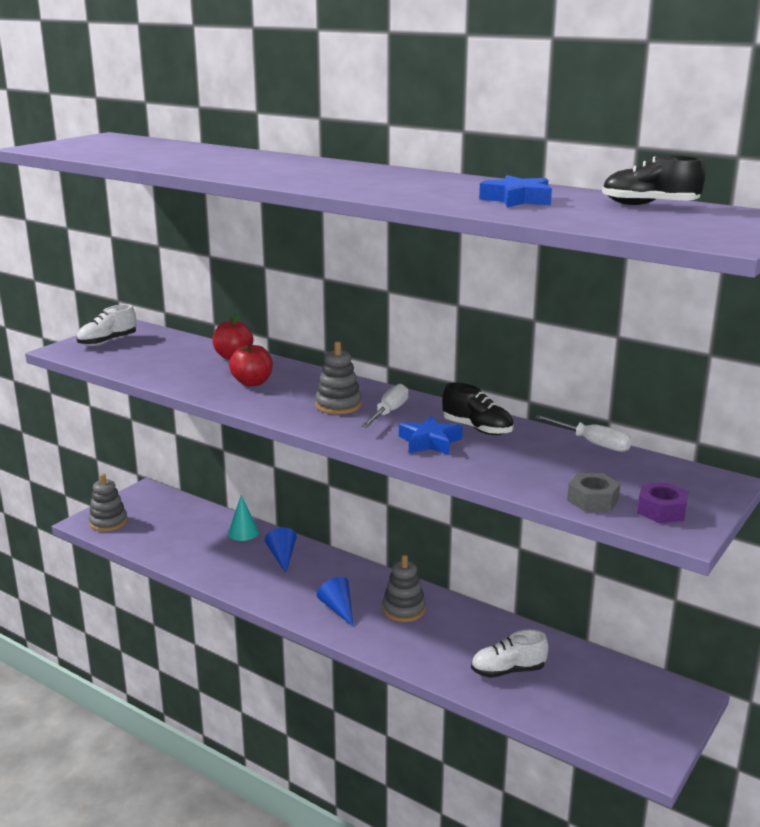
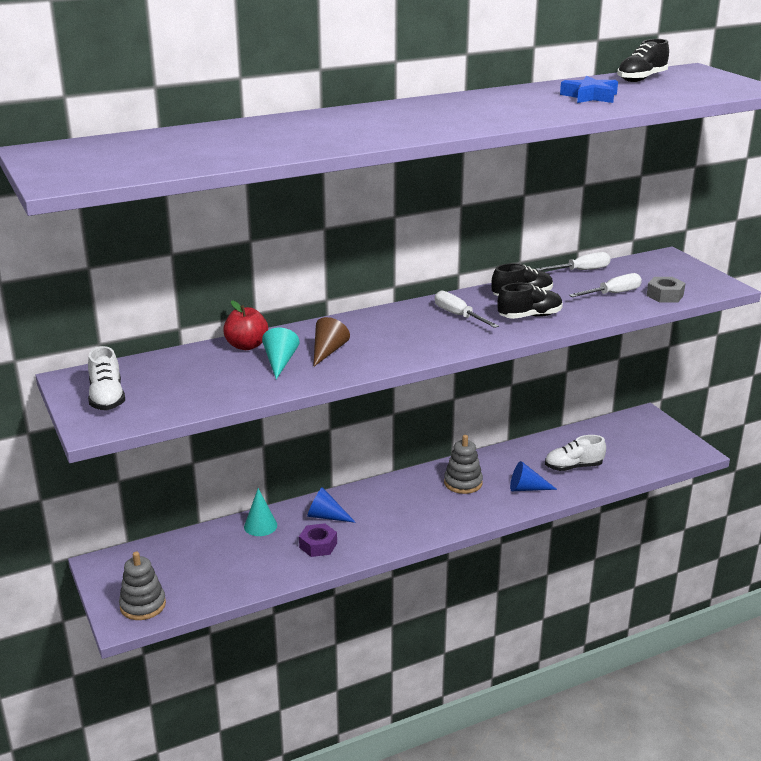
camera: 60 degrees left, 5 degrees up
red apple [229,343,273,386] -> brown cone [313,317,350,367]
grey stacking toy [315,341,362,414] -> none
blue cone [317,577,353,626] -> blue cone moved to [510,461,557,491]
blue star [399,415,463,455] -> black shoe [497,283,563,319]
white shoe [471,630,549,678] -> white shoe turned 60 degrees clockwise [545,435,606,471]
purple nut [637,482,689,523] -> purple nut moved to [299,523,337,557]
none -> turquoise cone [262,328,300,379]
none -> white screwdriver [569,273,642,297]

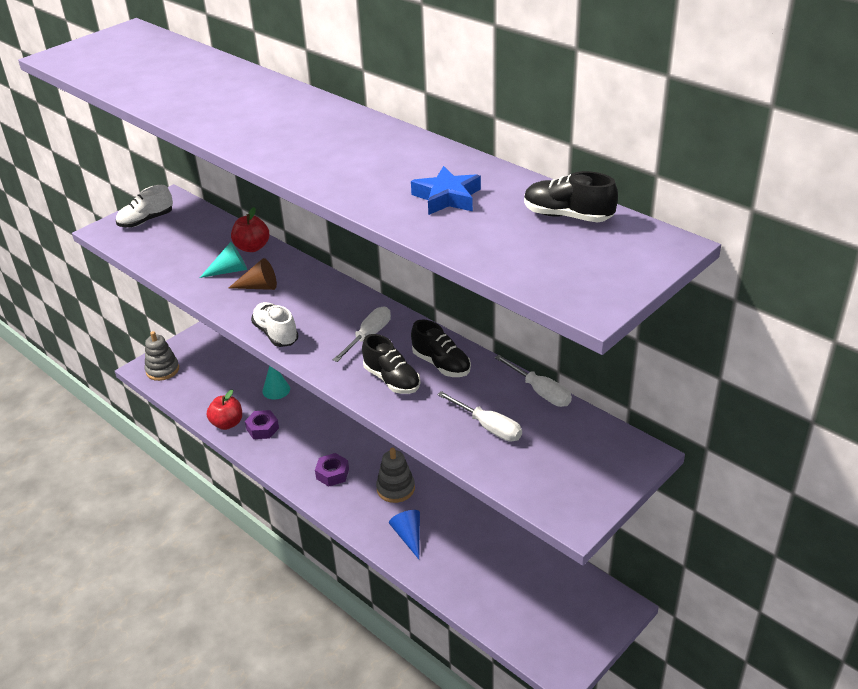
camera: 70 degrees right, 10 degrees up
blue cone [307,487,356,523] -> none
white shoe [545,435,606,471] -> white shoe moved to [251,302,299,347]
grey nut [647,277,685,302] -> none
none -> red apple [207,389,242,430]
none -> purple nut [315,453,349,487]

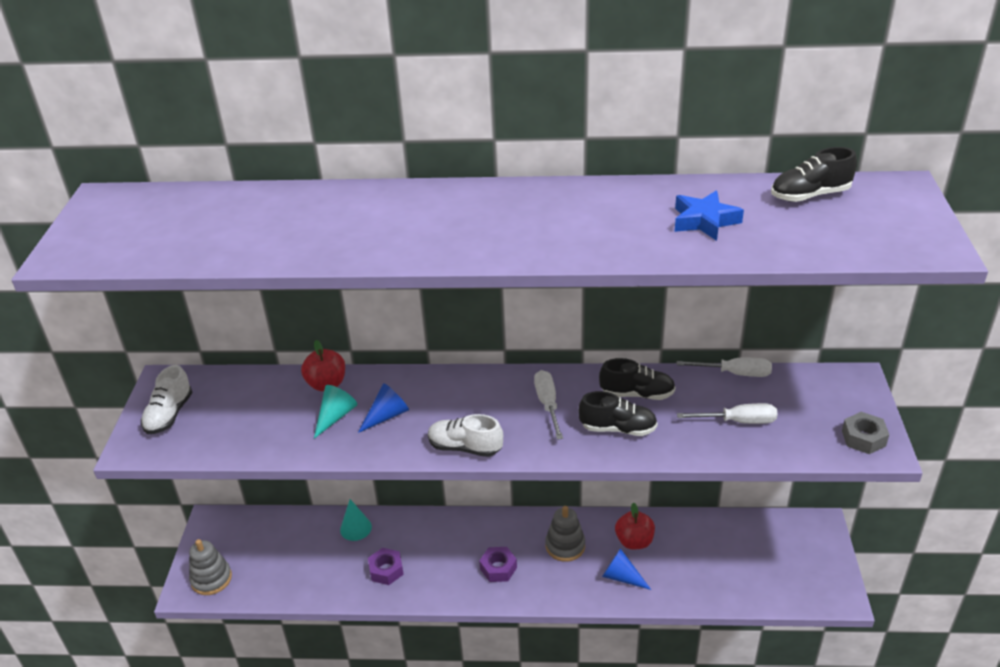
camera: 40 degrees left, 0 degrees up
red apple [207,389,242,430] -> red apple moved to [615,503,655,549]
brown cone [229,258,277,290] -> blue cone [358,383,409,433]
none -> grey nut [842,412,889,454]

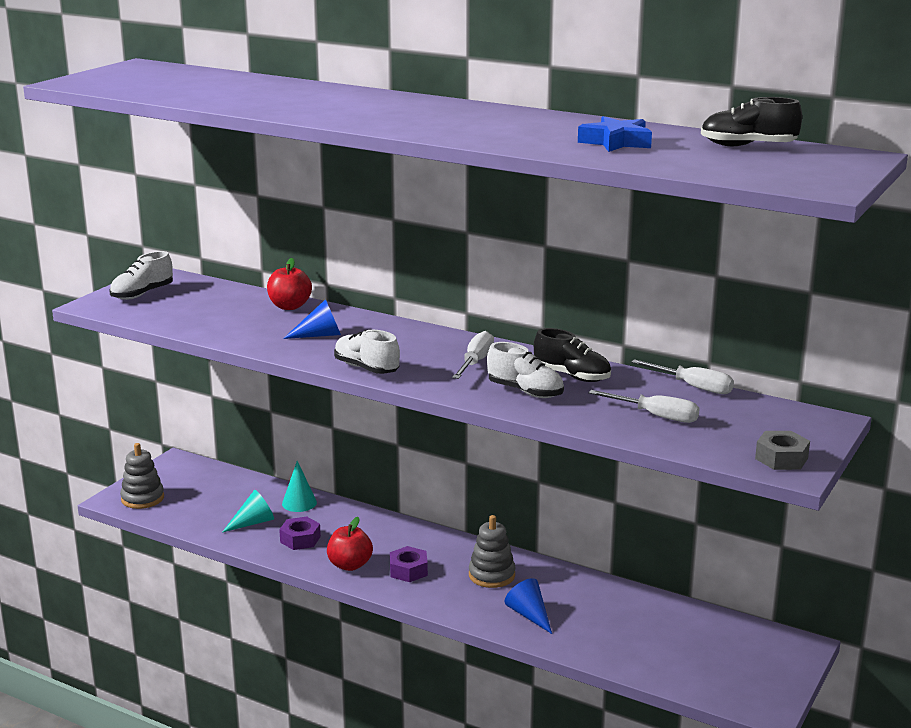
camera: 25 degrees right, 15 degrees down
turquoise cone [314,385,357,439] -> turquoise cone moved to [223,490,274,532]
black shoe [578,391,658,436] -> white shoe [487,342,564,398]
red apple [615,503,655,549] -> red apple moved to [327,517,373,571]

